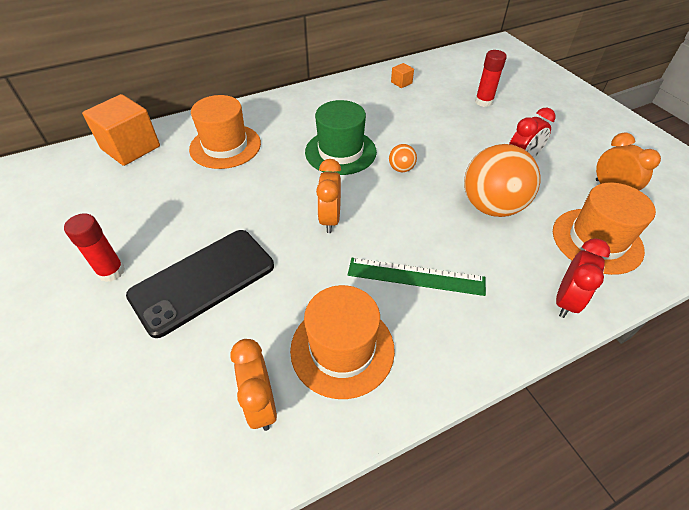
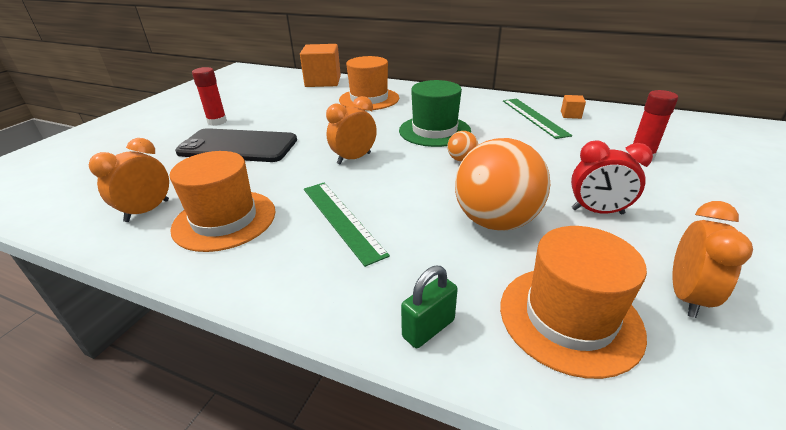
camera: 50 degrees right, 15 degrees down
red clock [556,238,610,318] -> green padlock [401,266,458,348]
none -> green ruler [503,99,572,139]

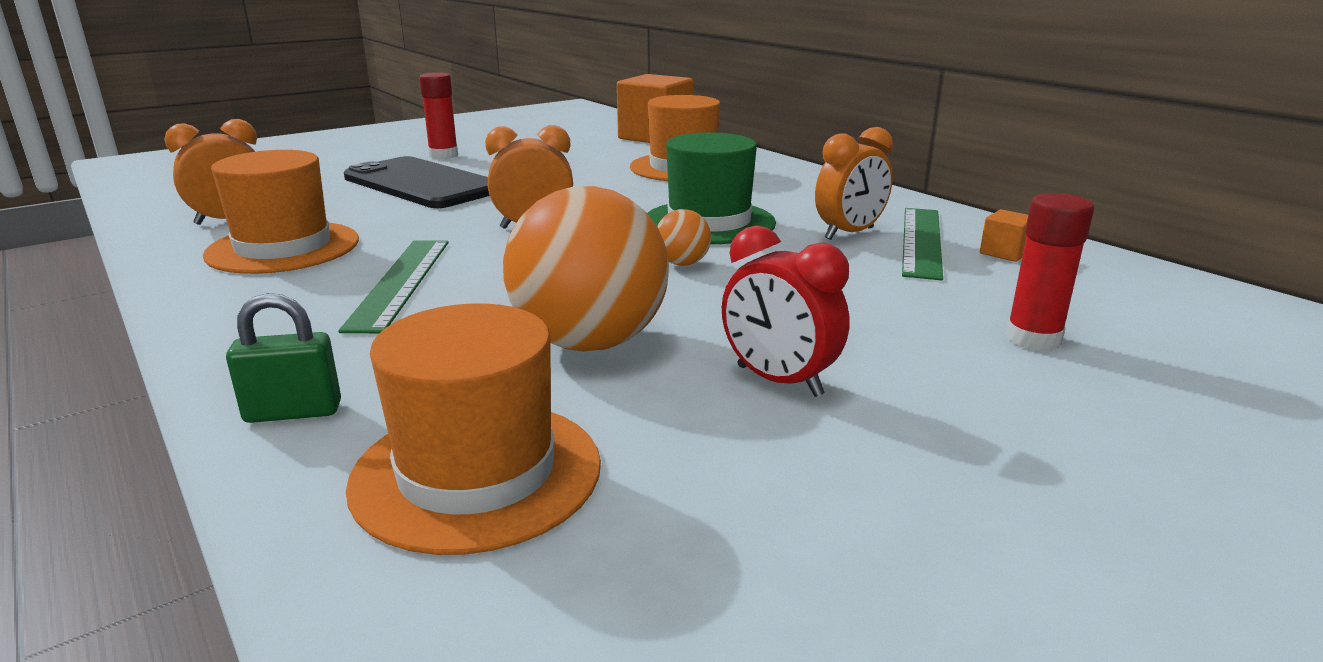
camera: 30 degrees right, 10 degrees down
orange clock [672,201,753,318] -> orange clock moved to [815,127,893,240]

